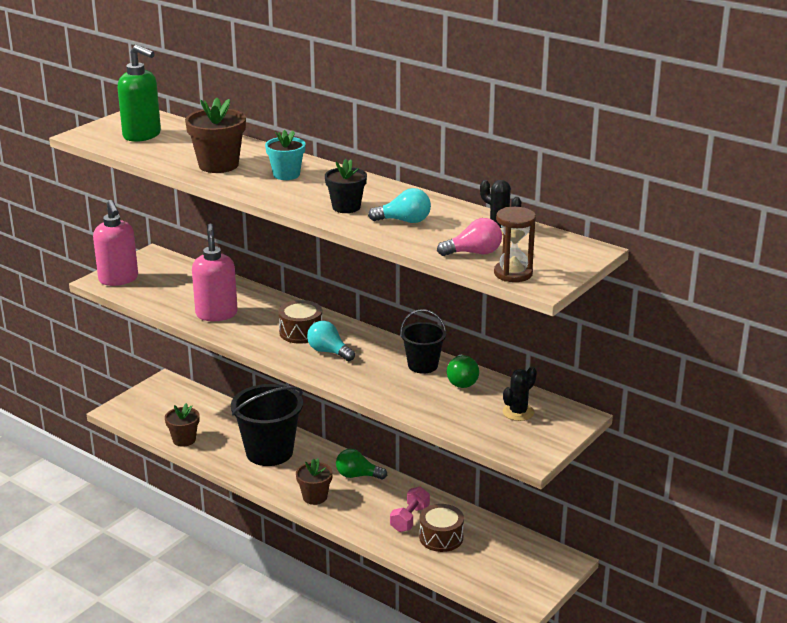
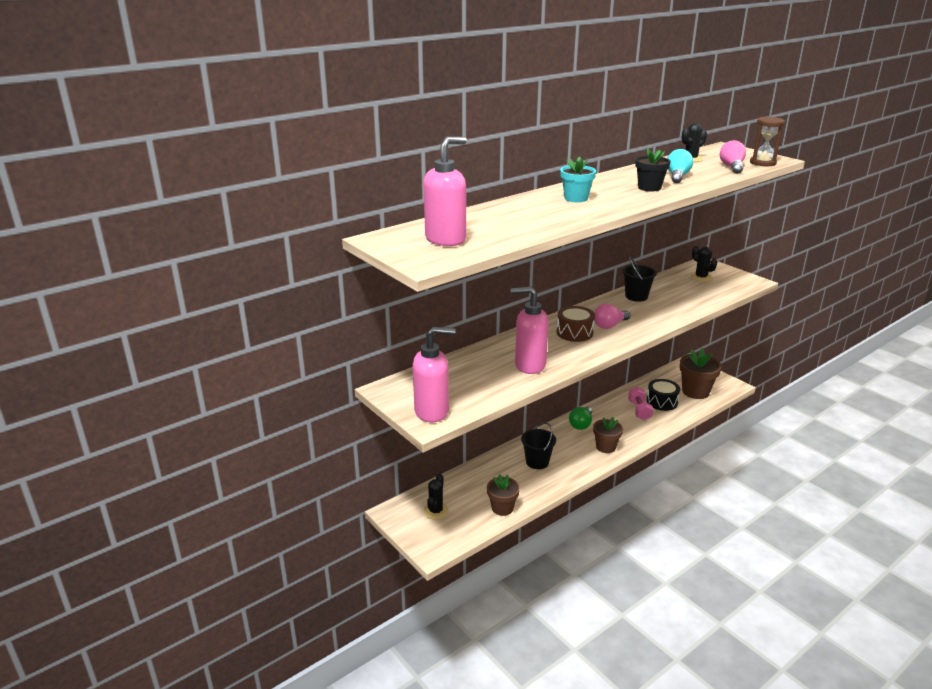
camera: 75 degrees left, 0 degrees up
green soap dispenser [118,45,161,142] -> pink soap dispenser [424,137,467,246]
brown flower pot [185,98,246,173] -> brown flower pot moved to [680,348,722,399]
black bucket [231,384,303,466] -> black bucket [521,422,556,469], size x0.56
turquoise light bulb [307,321,355,361] -> pink light bulb [594,304,631,329]
pink dumbbell [390,487,430,532] -> pink dumbbell turned 45 degrees clockwise [628,387,653,420]
brown drum [419,504,464,552] -> black drum [646,379,680,411]
green light bulb [447,355,479,388] -> none
none -> black cactus [424,474,449,520]

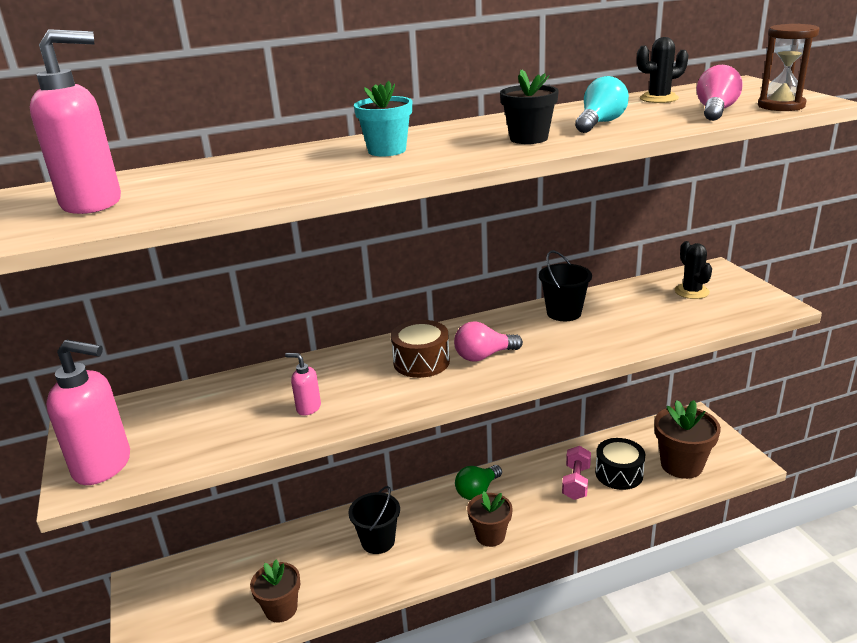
camera: 20 degrees right, 0 degrees up
black cactus [424,474,449,520] -> none
pink soap dispenser [511,286,549,374] -> pink soap dispenser [285,353,321,416], size x0.48

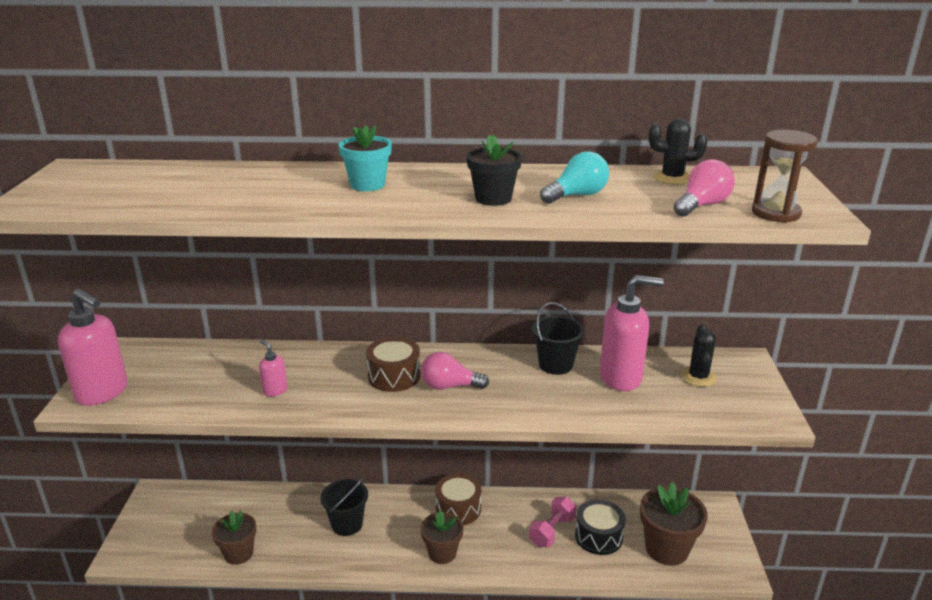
camera: 20 degrees right, 0 degrees up
pink soap dispenser [30,29,121,214] -> pink soap dispenser moved to [600,275,664,391]
green light bulb [455,465,502,500] -> brown drum [435,473,481,525]

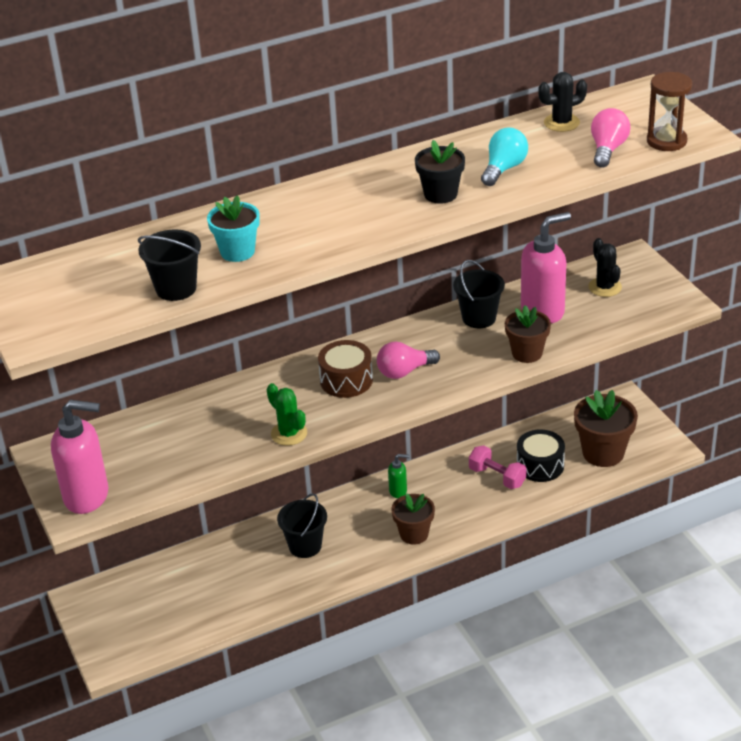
camera: 25 degrees left, 10 degrees up
brown flower pot [212,510,256,565] -> brown flower pot moved to [505,305,551,363]
pink soap dispenser [259,339,287,397] -> none
turquoise flower pot [338,125,392,191] -> turquoise flower pot moved to [207,195,260,262]
brown drum [435,473,481,525] -> green soap dispenser [388,454,409,498]
pink dumbbell [529,497,576,547] -> pink dumbbell turned 60 degrees counterclockwise [469,445,526,489]
none -> black bucket [138,230,201,301]
none -> green cactus [267,383,307,446]

